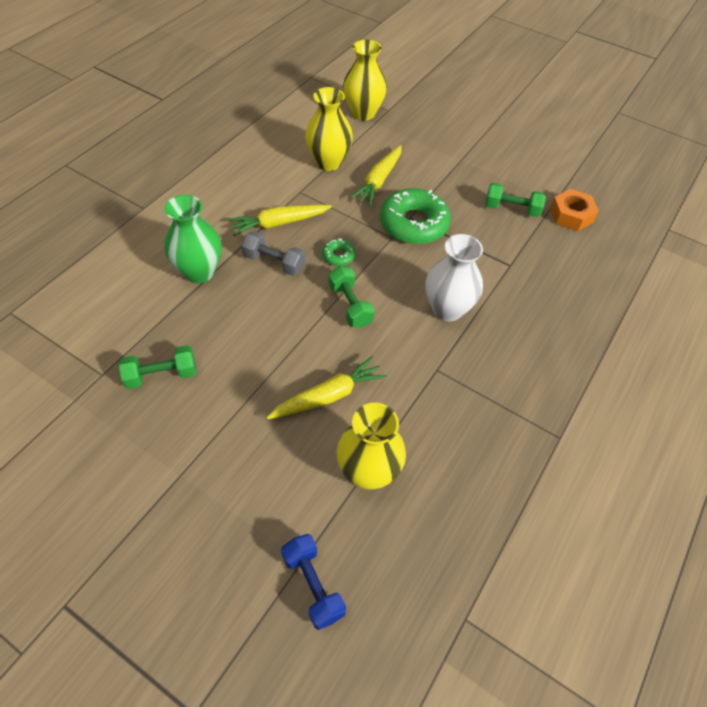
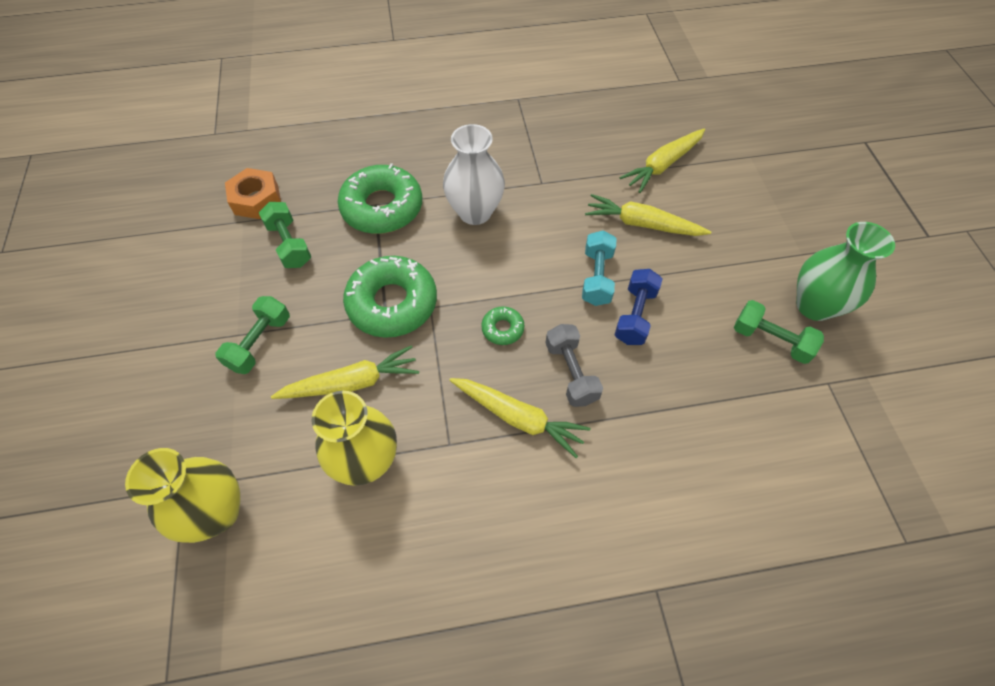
camera: 130 degrees left, 5 degrees up
green vase [164,195,222,283] -> green vase moved to [796,222,895,321]
blue dumbbell [281,534,346,630] -> blue dumbbell moved to [614,269,662,345]
green dumbbell [329,266,374,328] -> green dumbbell moved to [215,296,290,374]
yellow vase [336,403,406,490] -> yellow carrot [620,128,705,193]
none -> green donut [338,163,422,234]
none -> turquoise dumbbell [582,231,617,306]

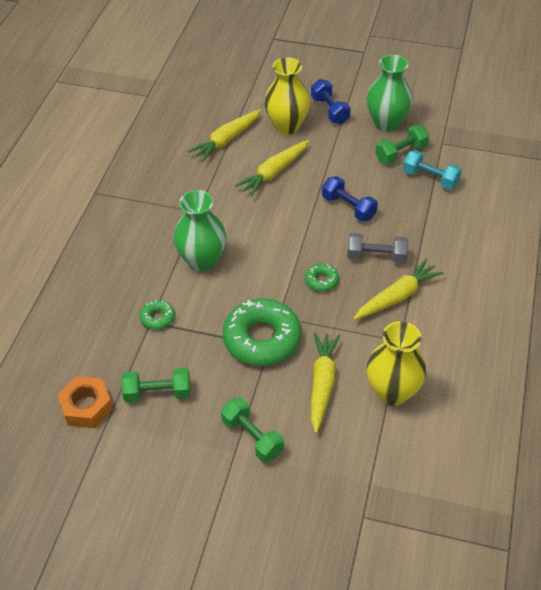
camera: 65 degrees left, 10 degrees down
yellow vase [125,448,240,543] -> yellow vase moved to [264,57,310,134]
green donut [338,163,422,234] -> green donut [140,300,175,330], size x0.46
white vase [443,124,505,225] -> green vase [173,190,226,271]
turquoise dumbbell [582,231,617,306] -> turquoise dumbbell moved to [403,150,462,190]
yellow carrot [620,128,705,193] -> yellow carrot turned 60 degrees clockwise [188,109,261,162]
none -> blue dumbbell [311,79,351,124]

